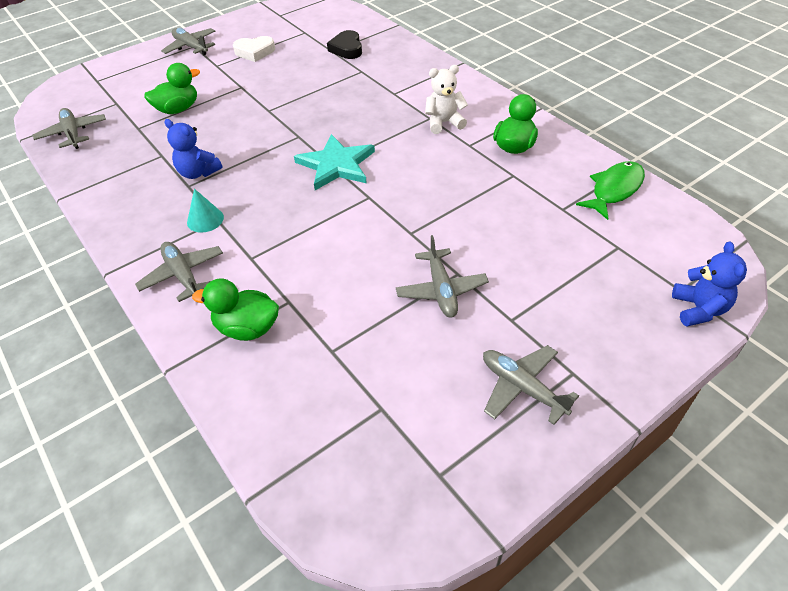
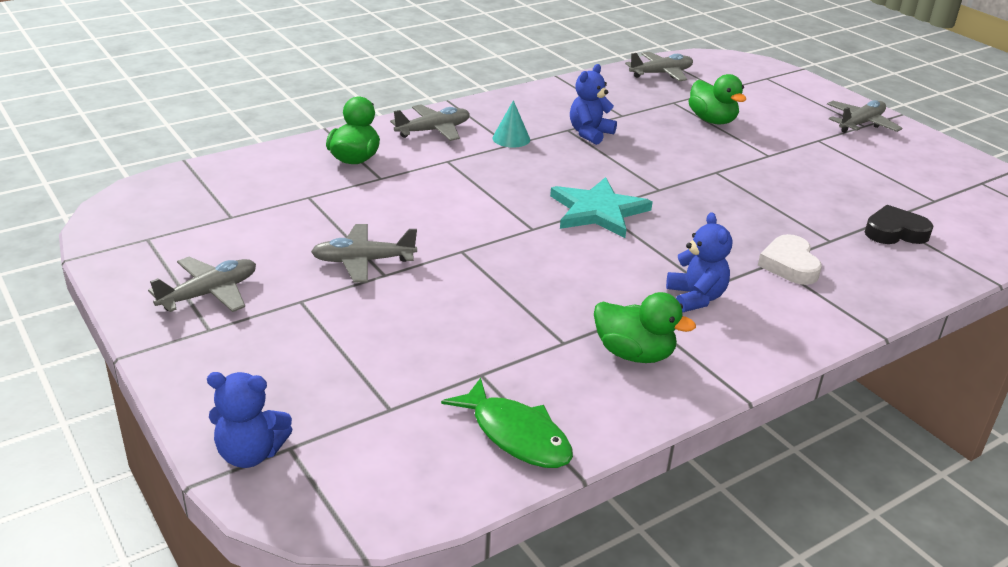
camera: 90 degrees right, 15 degrees down
white heart [233,36,275,62] -> white heart moved to [758,234,822,285]
white teddy bear [425,65,468,134] -> blue teddy bear [666,212,732,312]

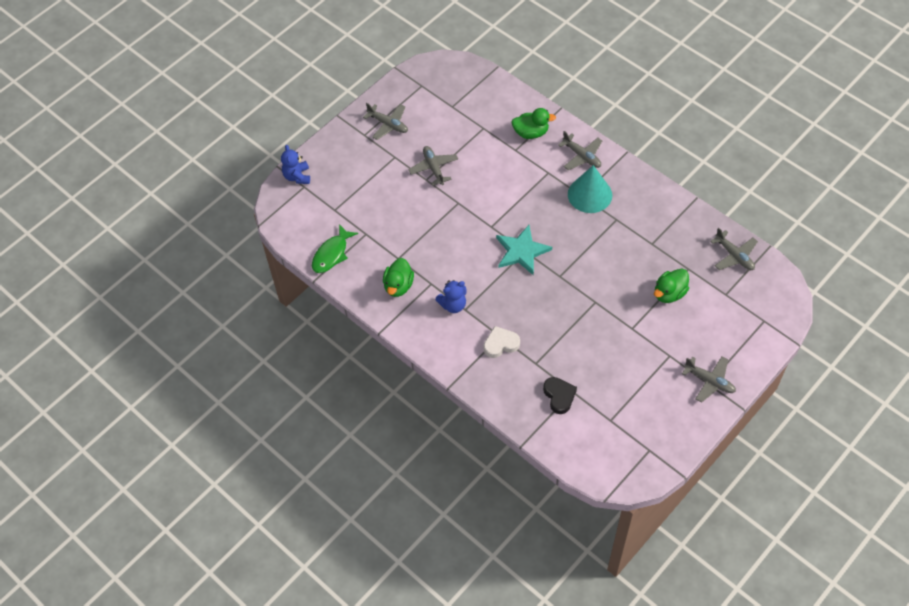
camera: 80 degrees right, 25 degrees up
turquoise cone [492,100,530,148] -> turquoise cone [568,165,612,213], size x1.92
blue teddy bear [570,64,617,145] -> none

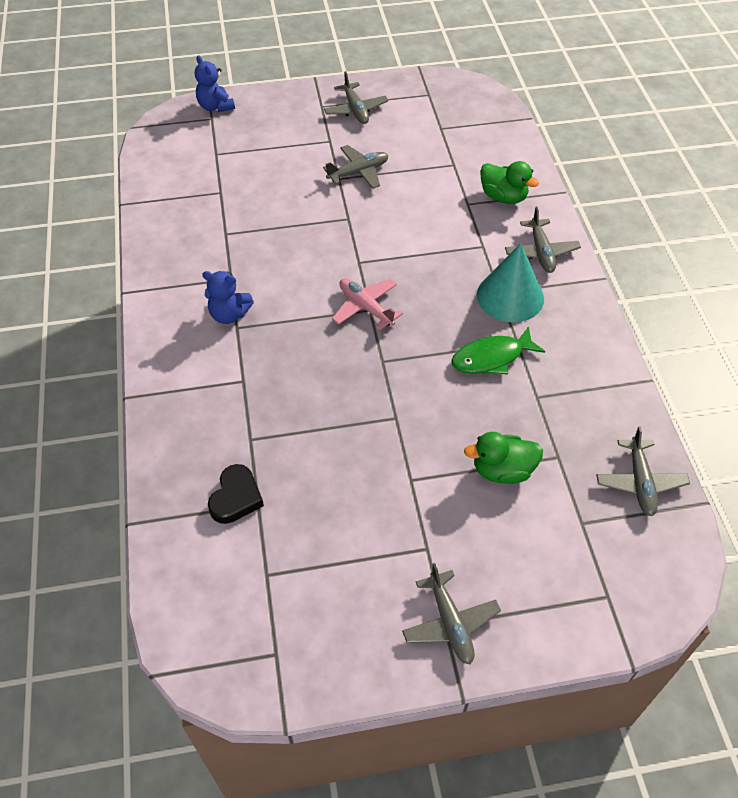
camera: 35 degrees right, 5 degrees down
blue teddy bear [281,145,310,184] -> blue teddy bear turned 60 degrees counterclockwise [195,55,235,112]
green fish [312,224,358,273] -> green fish moved to [451,327,545,375]
green duck [383,258,414,297] -> none
grey plane [408,146,458,186] -> grey plane turned 45 degrees clockwise [323,145,388,189]
white heart [484,326,520,358] -> none
turquoise star [496,225,552,276] -> pink plane [332,278,403,331]

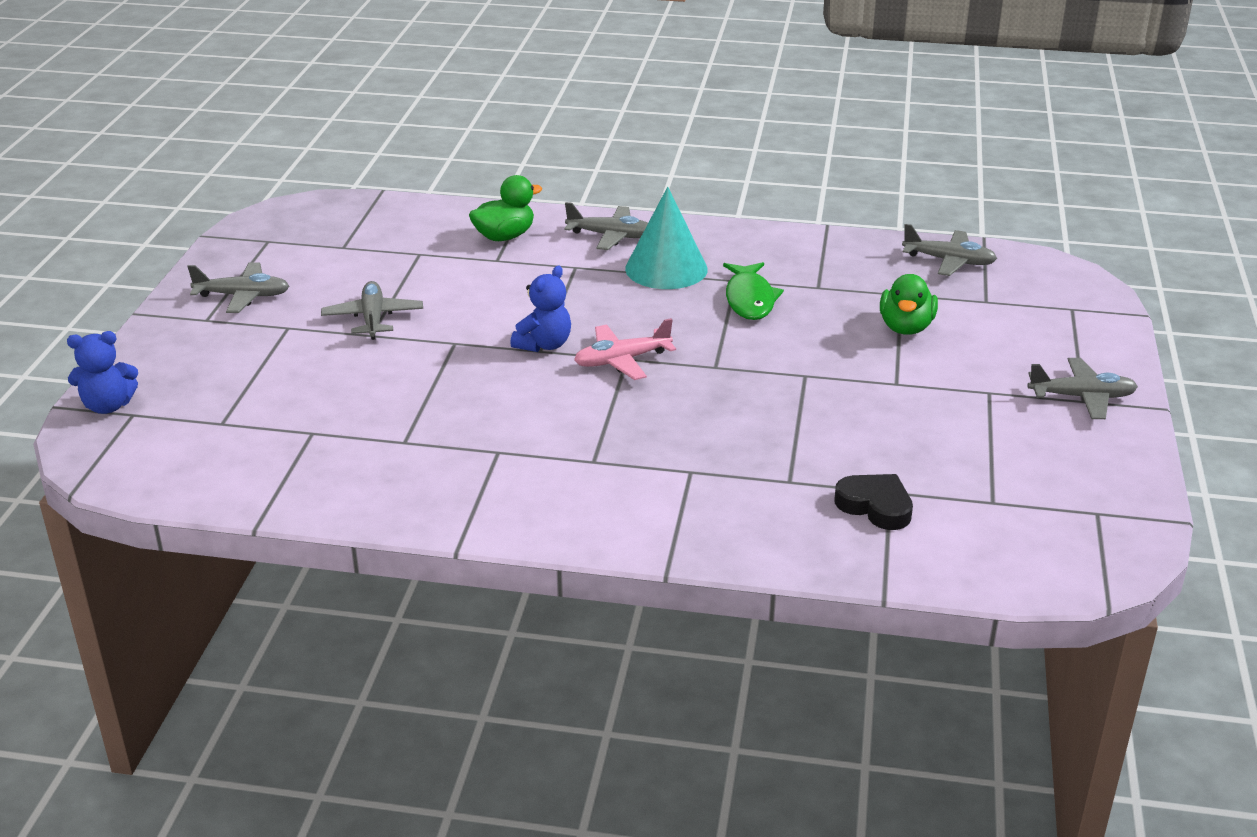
camera: 70 degrees left, 20 degrees down
blue teddy bear [202,271,254,324] -> blue teddy bear moved to [510,266,571,352]

